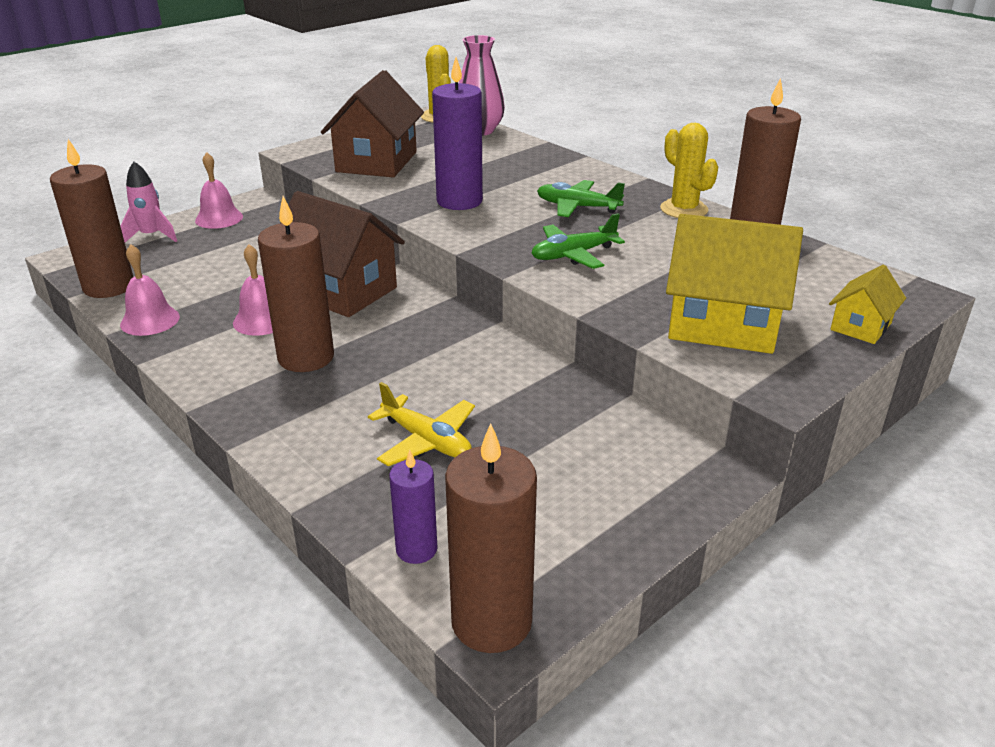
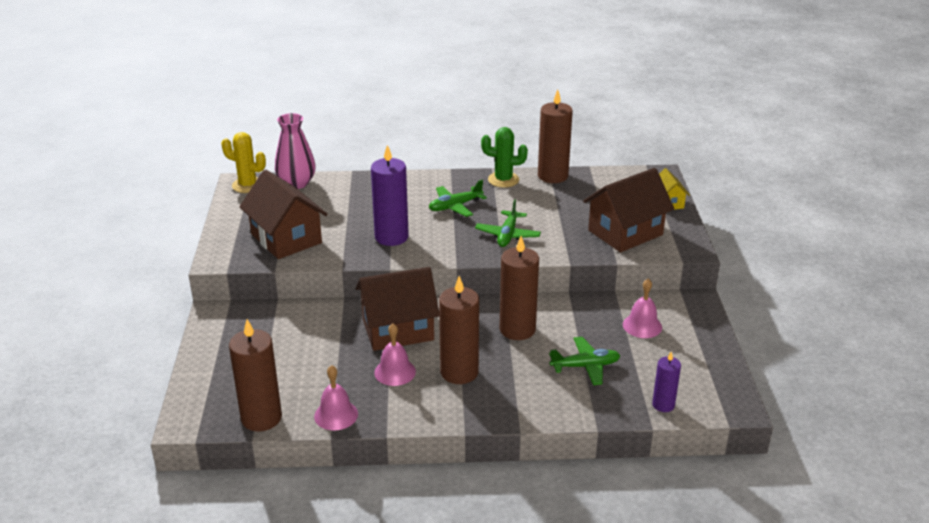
camera: 50 degrees left, 0 degrees up
pink rocket [120,161,177,242] -> none
pink bell [195,152,243,229] -> pink bell moved to [623,279,662,338]
yellow plane [368,382,475,466] -> green plane [549,337,620,385]
brown candle [445,423,537,653] -> brown candle moved to [500,236,539,340]
yellow cactus [660,123,718,218] -> green cactus [481,127,528,187]
yellow house [666,214,803,354] -> brown house [583,168,674,252]

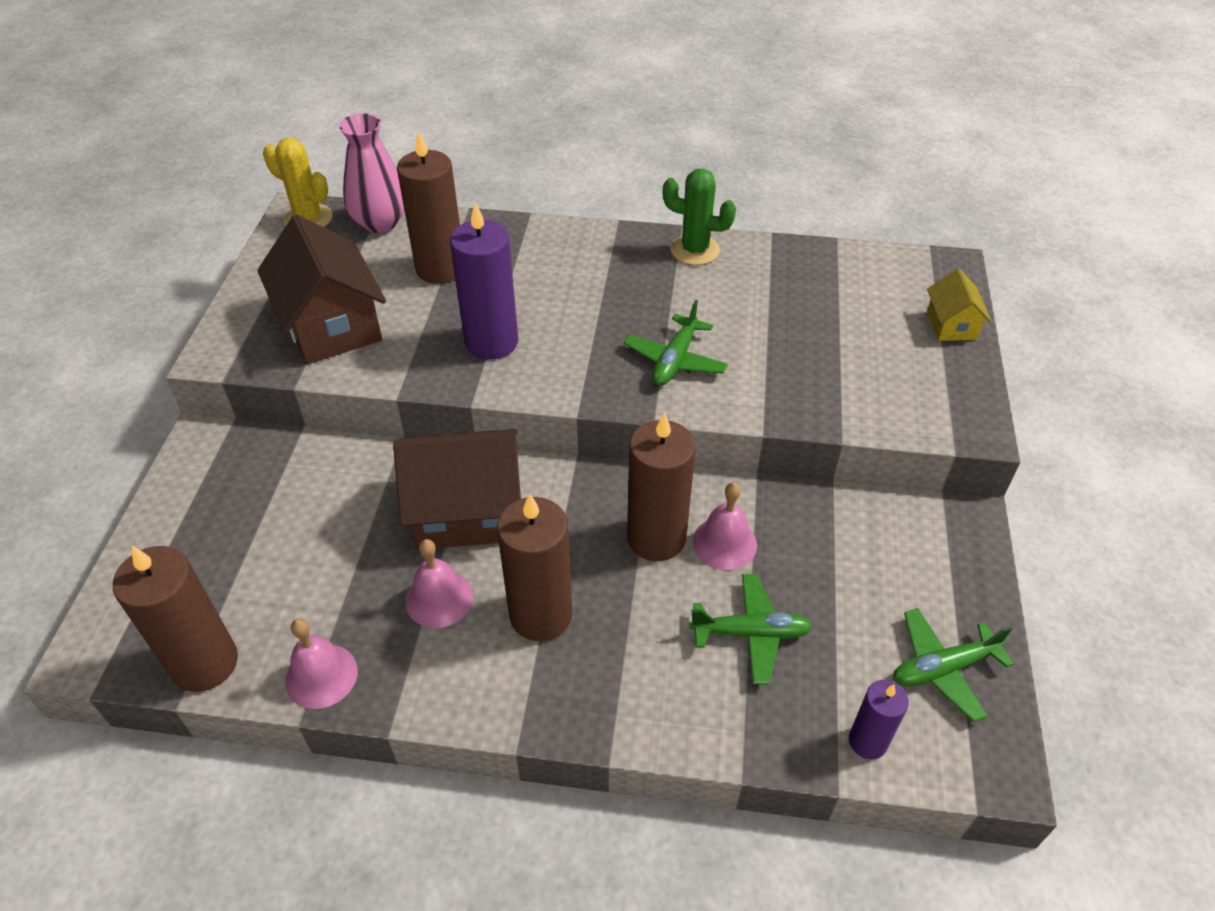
camera: 10 degrees right, 15 degrees up
green plane [429,180,487,217] -> green plane moved to [893,608,1014,722]
brown candle [538,89,573,183] -> brown candle moved to [397,131,460,284]
brown house [583,168,674,252] -> none
pink bell [623,279,662,338] -> pink bell moved to [693,482,757,570]

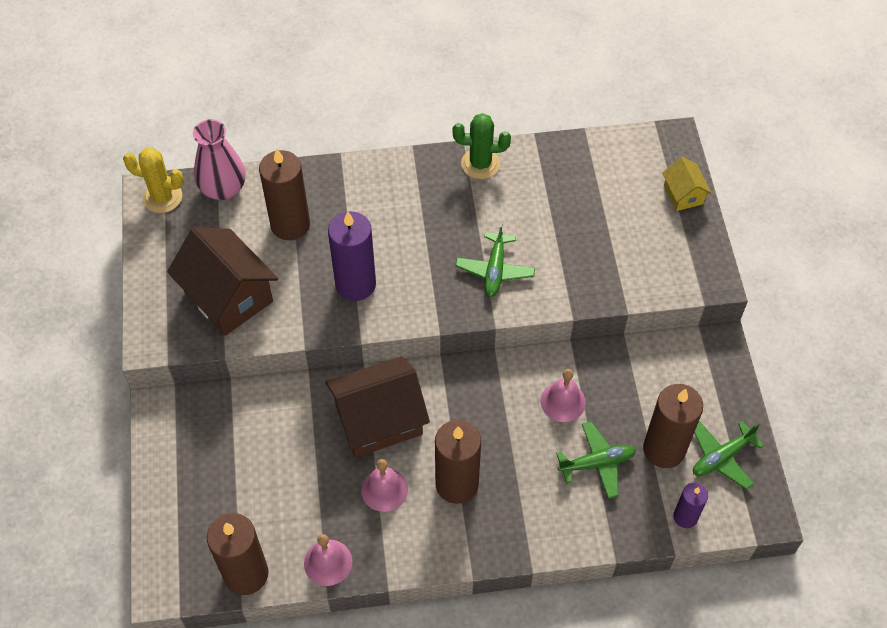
camera: 15 degrees left, 10 degrees up
brown candle [627,412,696,561] -> brown candle moved to [643,384,703,468]

